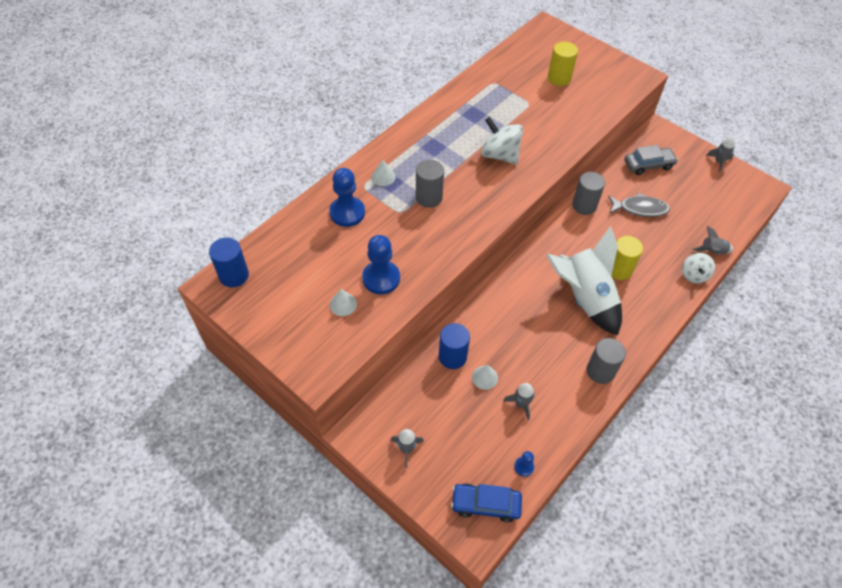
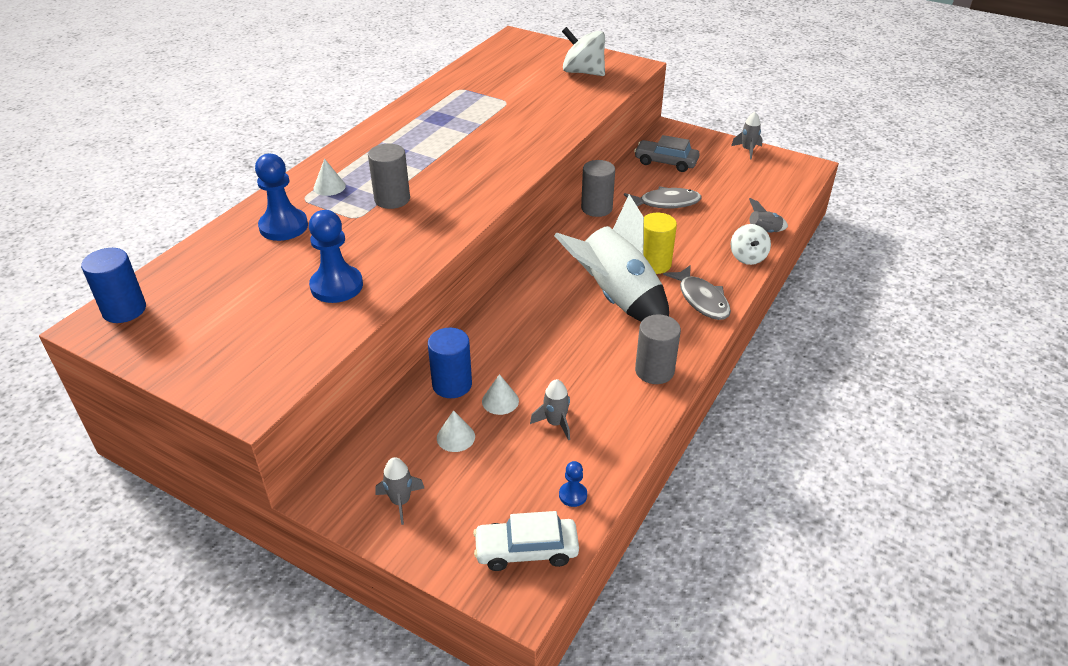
camera: 10 degrees left, 15 degrees down
white cone [330,289,357,316] -> white cone moved to [437,410,475,452]
blue car [451,483,522,522] -> white car [473,511,579,571]
white spinning top [481,117,523,164] -> white spinning top moved to [562,27,605,76]
yellow cylinder [548,42,578,86] -> none
grey car [624,145,678,175] -> grey car turned 135 degrees counterclockwise [634,135,700,172]
none -> grey fish [663,265,731,320]

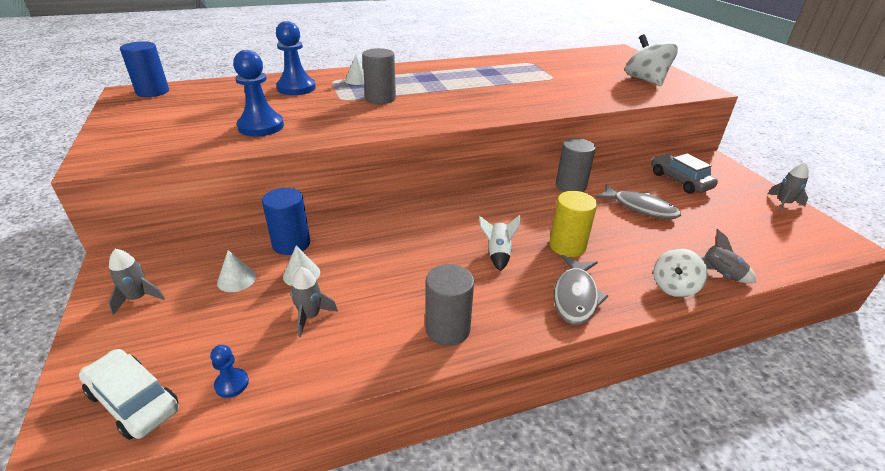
camera: 40 degrees right, 5 degrees down
white rocket [554,194,669,322] -> white rocket [479,215,520,271], size x0.41

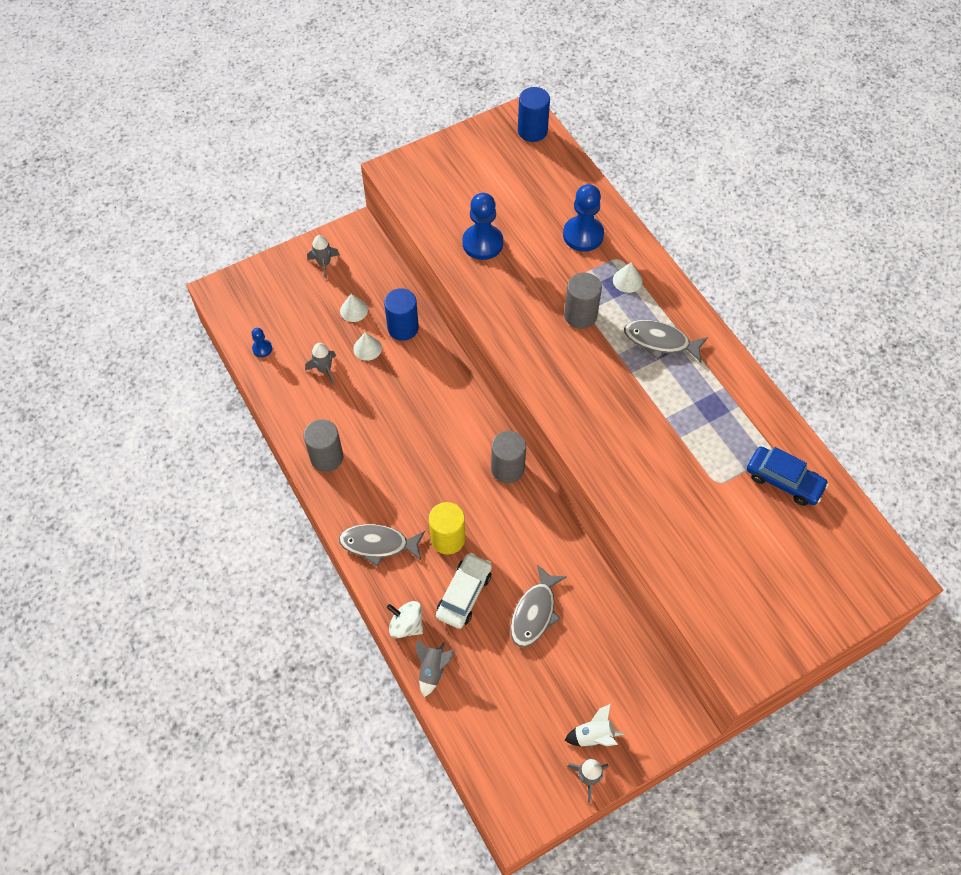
camera: 80 degrees right, 25 degrees up
white car [79,349,179,440] -> white car moved to [436,553,492,629]
white rocket [479,215,520,271] -> white rocket moved to [565,704,625,747]
grey cylinder [556,138,596,192] -> grey cylinder moved to [491,431,526,483]
white spinning top [625,34,678,86] -> none
grey car [651,153,718,194] -> none
none -> grey fish [624,320,708,363]
none -> blue car [747,447,829,506]

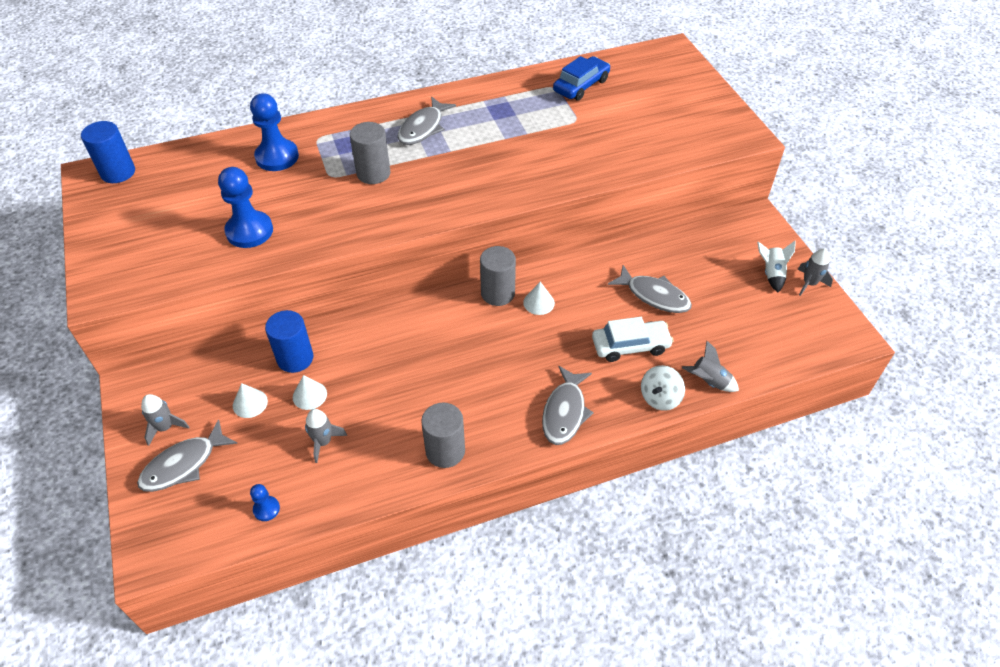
camera: 80 degrees left, 10 degrees down
yellow cylinder [429,502,465,554] -> none
white car [436,553,492,629] -> white car turned 135 degrees clockwise [592,317,674,362]
white cone [613,262,642,293] -> white cone moved to [523,282,555,315]
none -> grey fish [137,419,238,492]

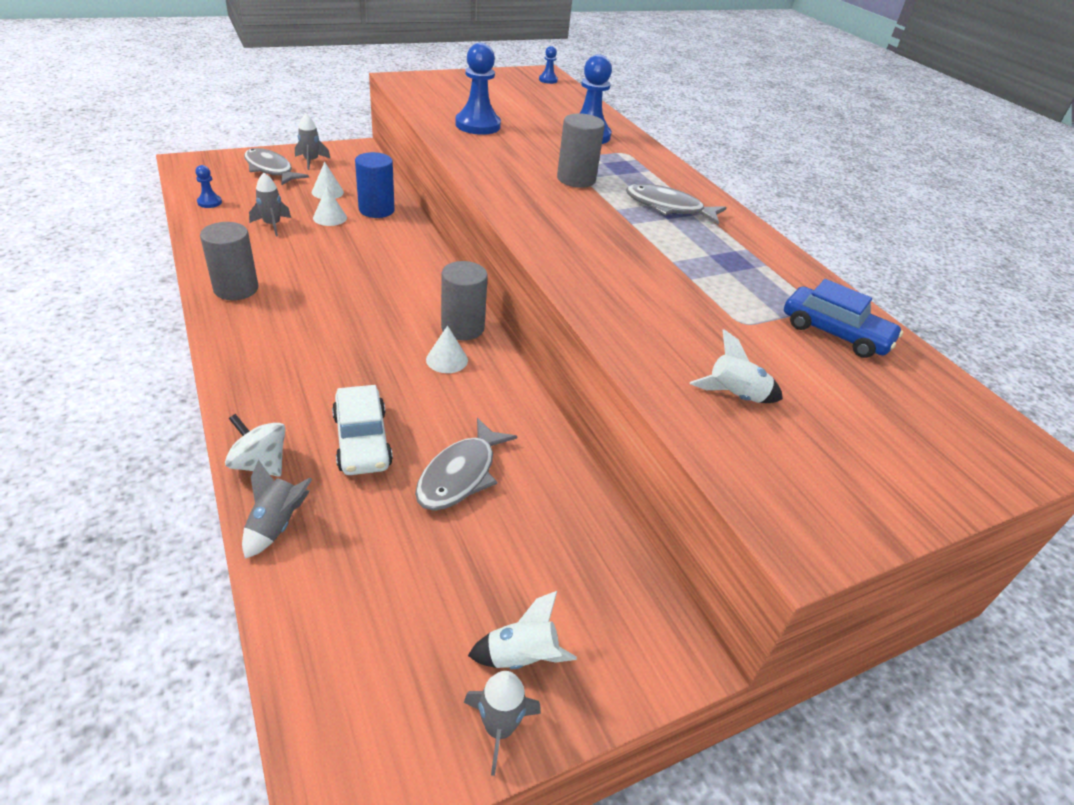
camera: 80 degrees right, 10 degrees down
blue cylinder [81,121,135,183] -> blue pawn [539,46,558,84]
grey fish [542,366,594,445] -> none
none -> white rocket [690,329,783,403]

